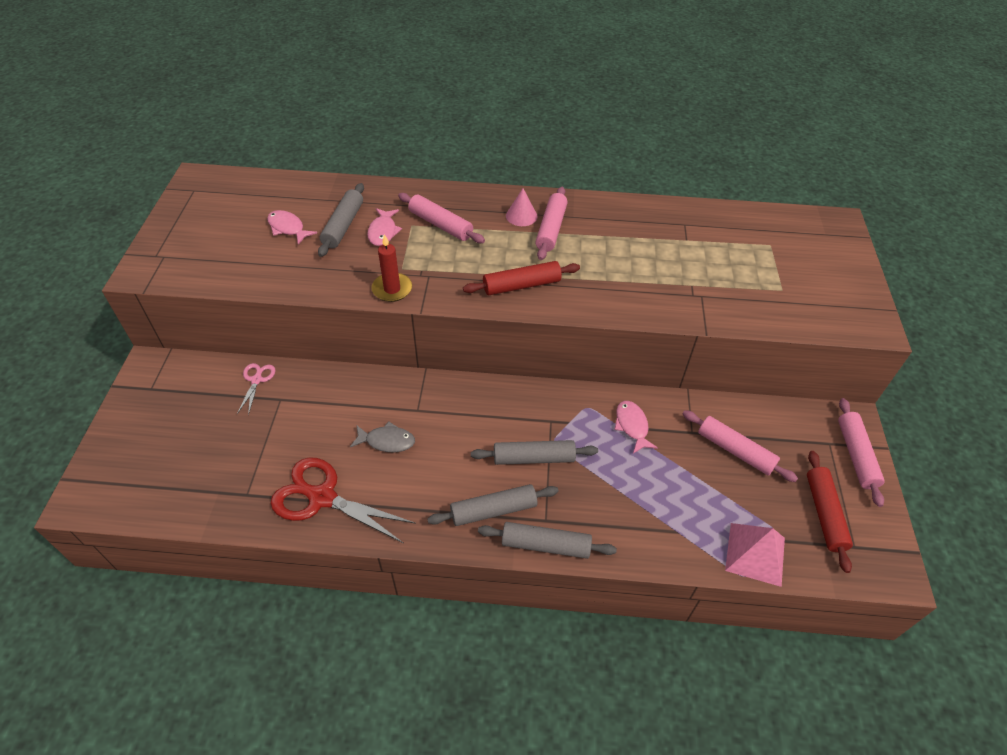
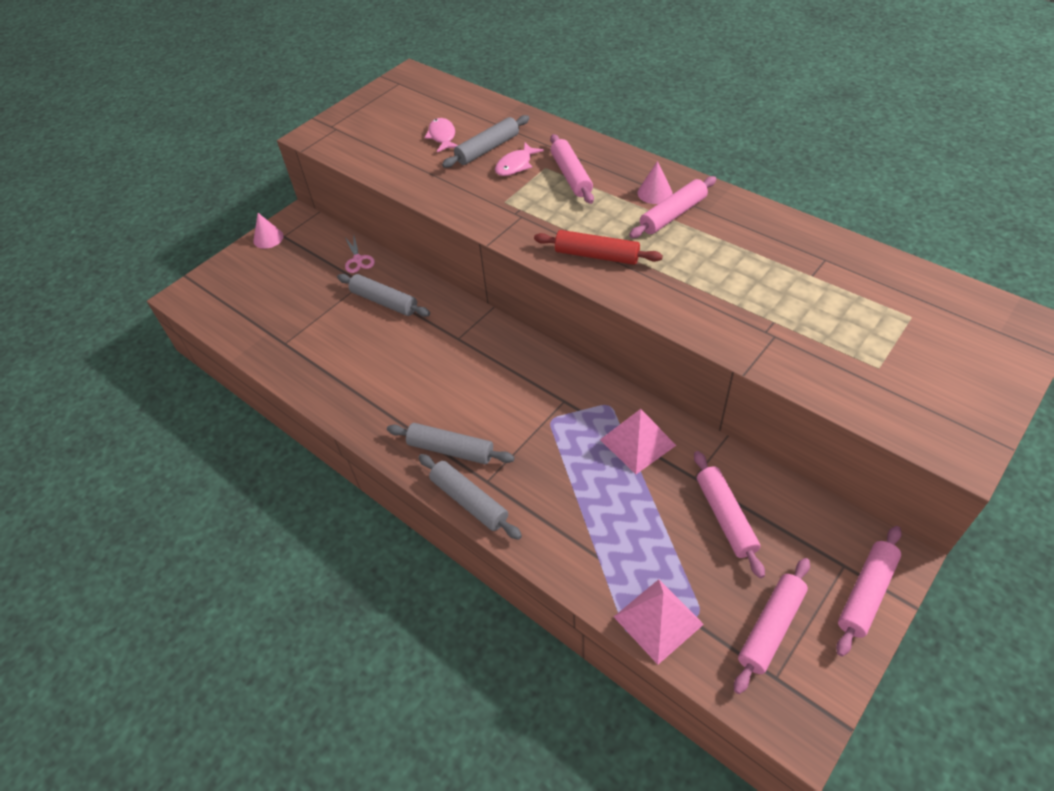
camera: 40 degrees right, 0 degrees up
pink scissors [237,363,275,415] -> pink scissors turned 120 degrees clockwise [345,236,375,273]
red scissors [271,458,416,544] -> none
grey fish [350,421,415,452] -> none
red candle [371,234,412,302] -> none
grey rolling pin [471,440,598,465] -> grey rolling pin moved to [337,274,430,317]
pink fish [614,401,658,454] -> pink pyramid [600,409,676,474]
red rolling pin [807,451,853,573] -> pink rolling pin [734,558,810,694]
none -> pink cone [253,213,284,249]

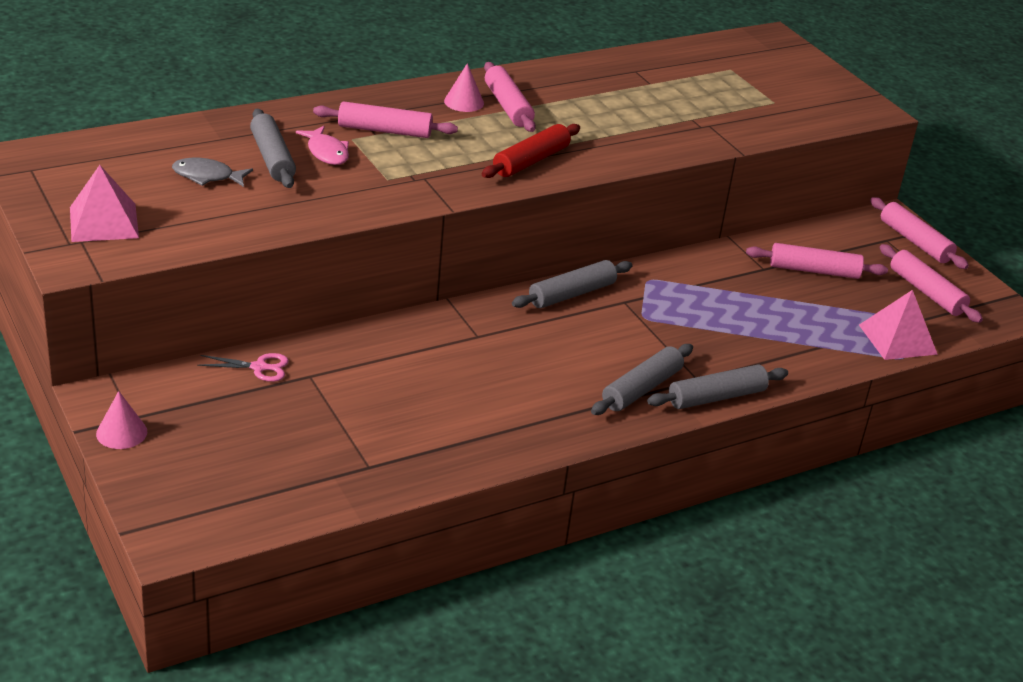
camera: 75 degrees left, 15 degrees down
grey rolling pin [337,274,430,317] -> grey rolling pin moved to [512,260,633,308]
pink fish [424,118,458,152] -> grey fish [172,158,253,187]
pink pyramid [600,409,676,474] -> pink pyramid moved to [70,165,139,242]

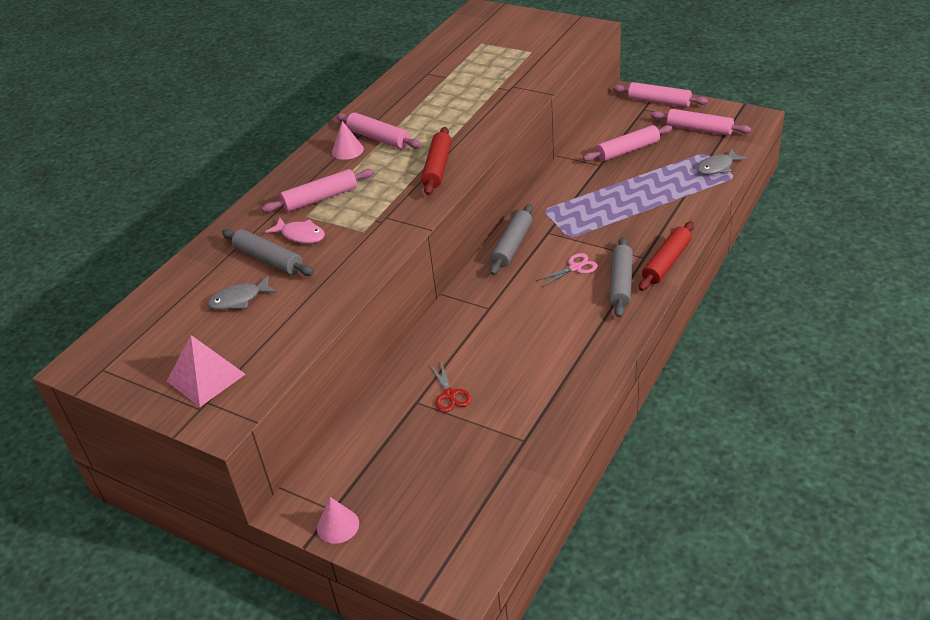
camera: 25 degrees left, 5 degrees up
pink scissors [197,353,289,382] -> pink scissors moved to [536,253,598,287]
grey rolling pin [647,365,788,409] -> red rolling pin [639,221,694,291]
pink pyramid [859,290,938,360] -> grey fish [697,149,747,175]
none -> red scissors [430,362,471,412]

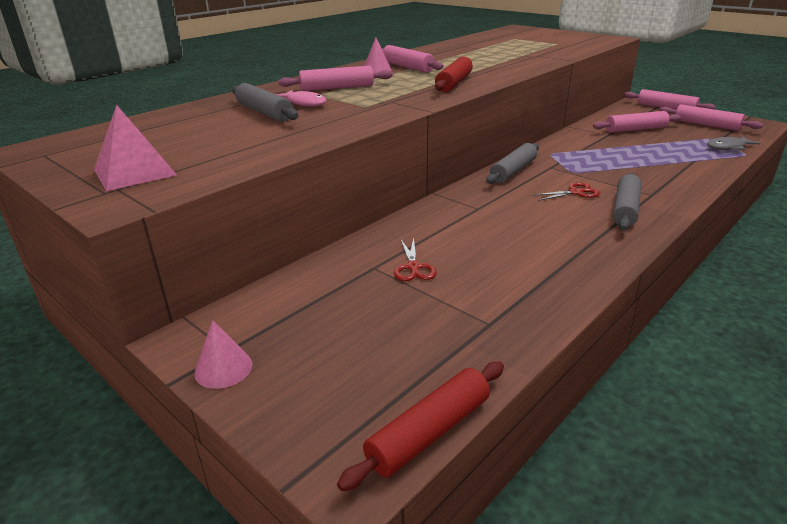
camera: 10 degrees right, 10 degrees down
grey fish [208,276,277,310] -> none
pink scissors [536,253,598,287] -> red scissors [532,182,600,201]
red rolling pin [639,221,694,291] -> red rolling pin moved to [337,361,504,491]

